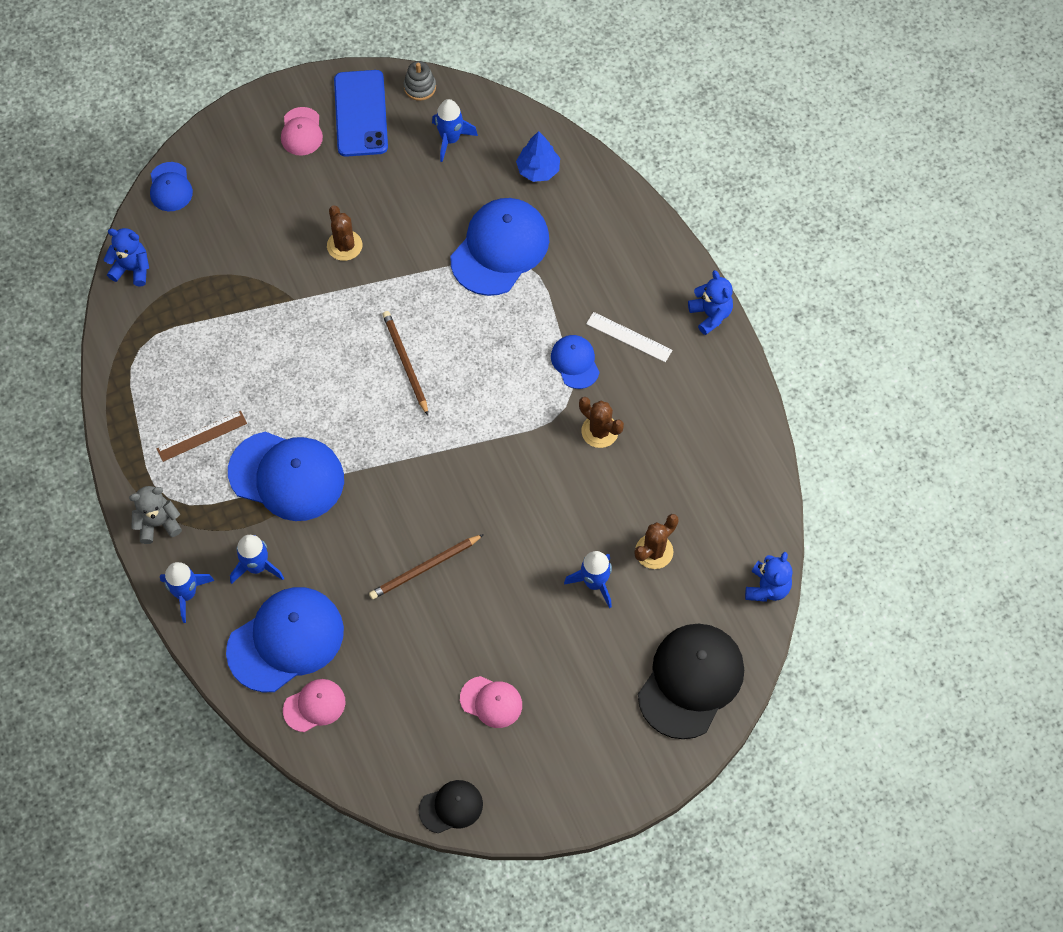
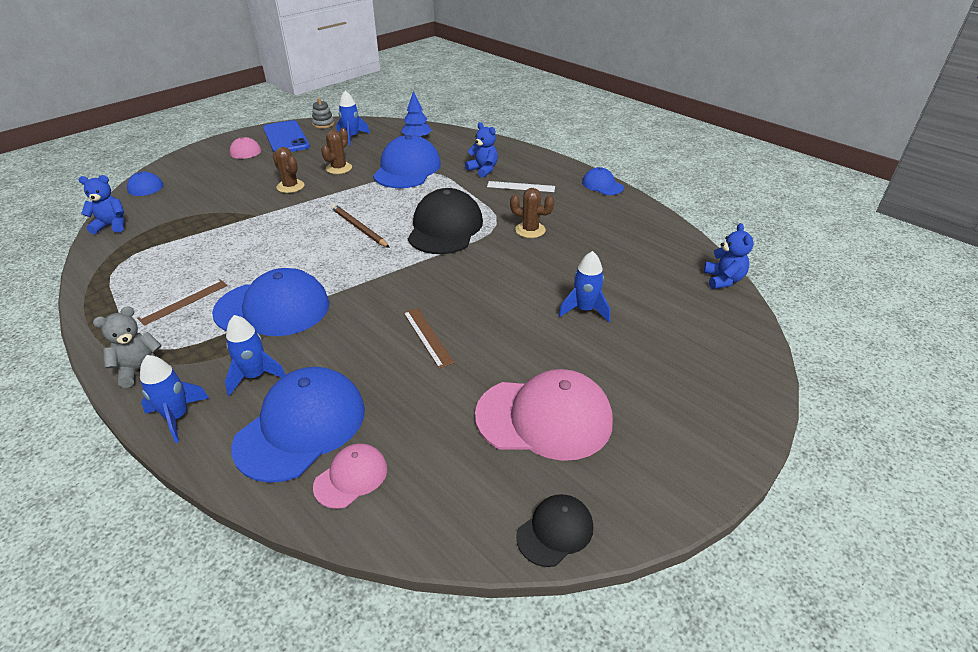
camera: 20 degrees left, 25 degrees down
brown pencil [369,534,484,600] -> brown ruler [403,308,454,368]
pink cap [460,676,522,728] -> pink cap [475,369,613,461], size x1.94
blue cap [551,335,600,389] -> blue cap moved to [582,167,624,195]
brown cactus [634,514,679,569] -> brown cactus moved to [321,128,352,174]
black cap [638,624,744,739] -> black cap moved to [408,188,483,254]
blue teddy bear [688,270,733,335] -> blue teddy bear moved to [465,122,498,178]

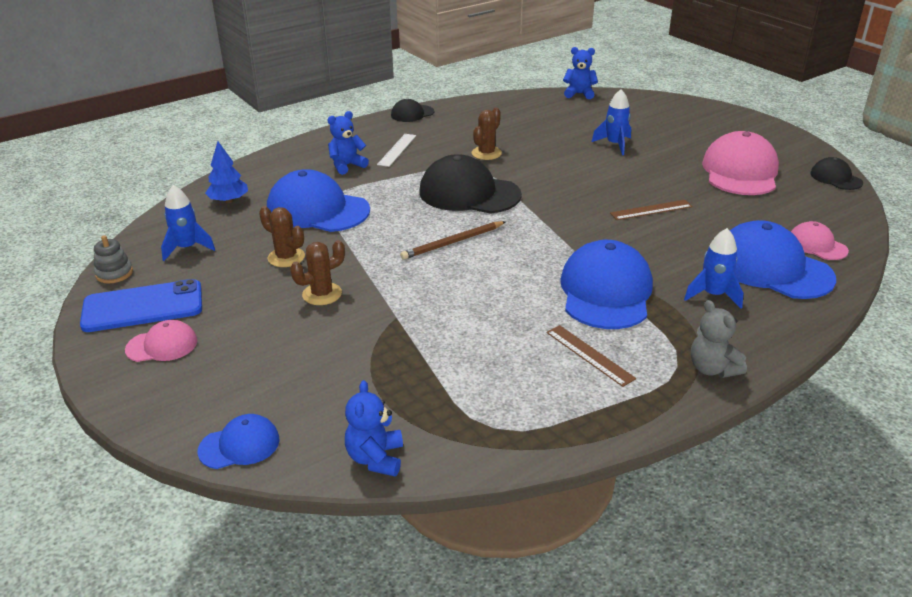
camera: 80 degrees left, 5 degrees down
blue rocket [140,355,209,443] -> none
blue cap [582,167,624,195] -> black cap [391,99,434,122]

